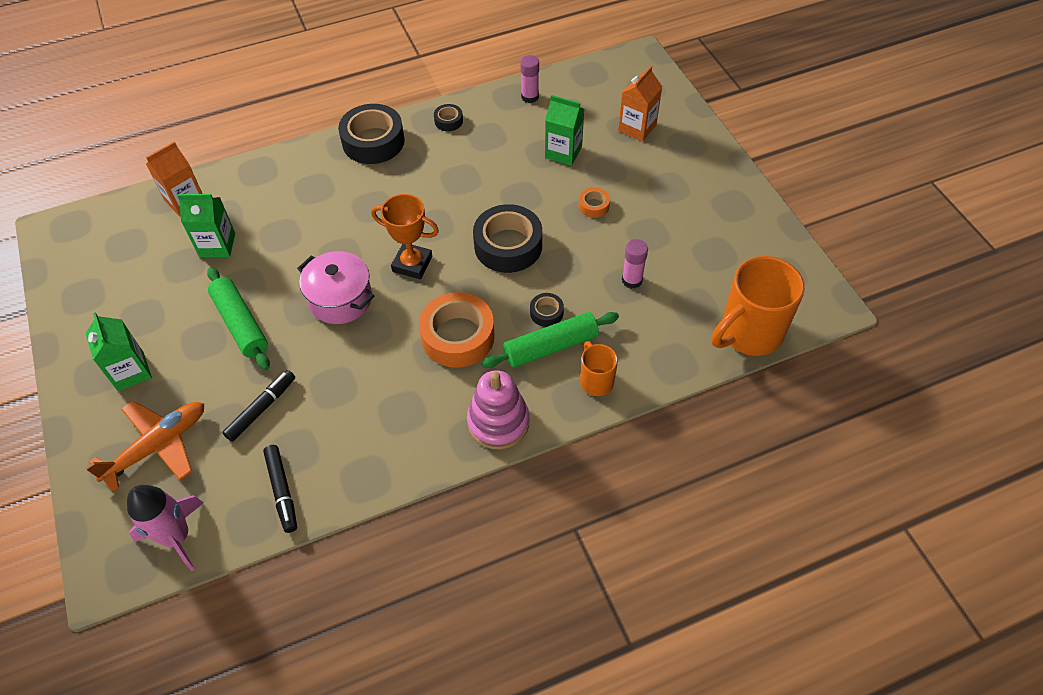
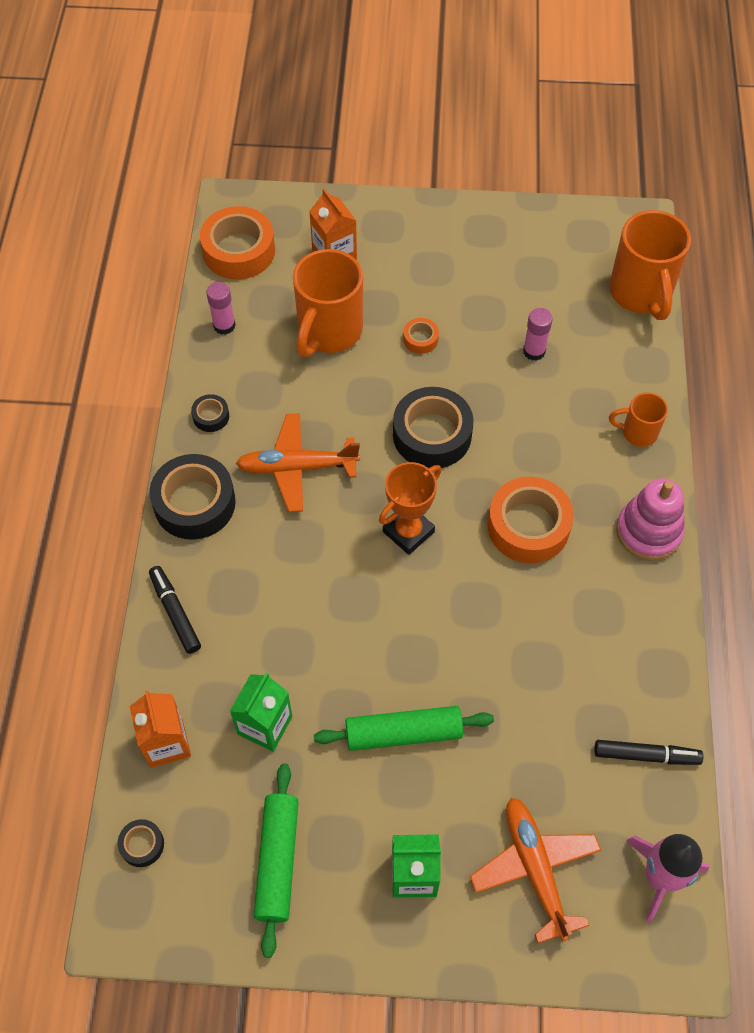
camera: 65 degrees left, 5 degrees up
black marker [222,370,295,442] -> black marker moved to [149,566,201,654]
pink pot [297,251,375,324] -> none
green rolling pin [481,312,619,368] -> green rolling pin moved to [254,763,299,958]
black tape [530,293,564,327] -> black tape moved to [118,819,164,867]
green carton [545,95,584,166] -> orange mug [293,249,363,357]
none -> orange tape [200,206,275,280]
none -> orange plane [236,413,360,512]

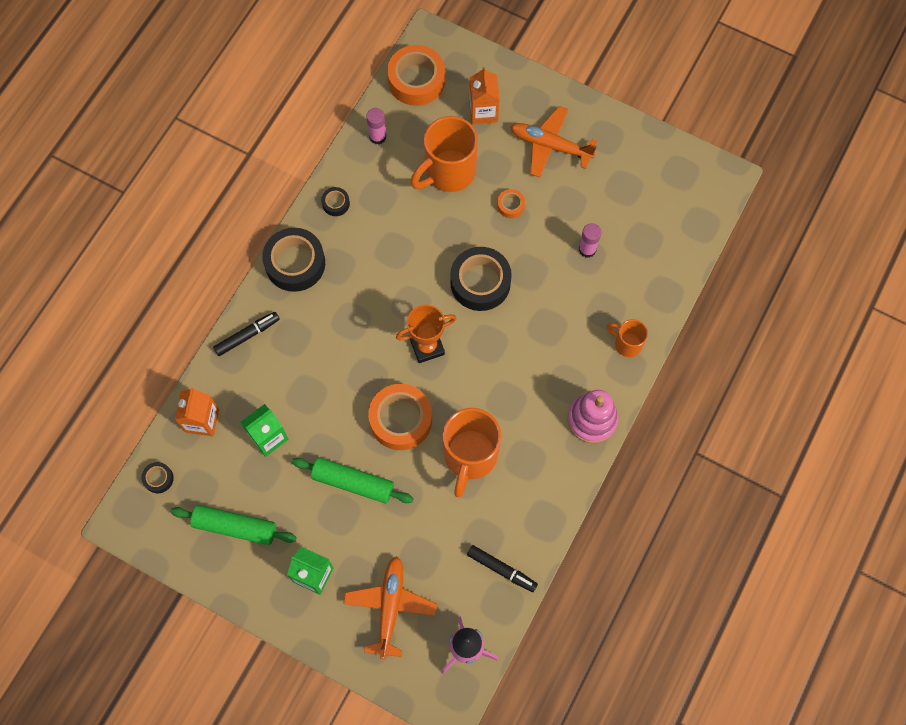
camera: 25 degrees right, 10 degrees up
black marker [149,566,201,654] -> black marker turned 60 degrees clockwise [213,312,280,356]
orange plane [236,413,360,512] -> orange plane moved to [510,106,597,177]
green rolling pin [254,763,299,958] -> green rolling pin turned 75 degrees clockwise [170,505,297,545]
orange tape [488,477,574,563] -> orange tape moved to [368,384,432,450]
orange mug [609,210,691,320] -> orange mug moved to [443,408,502,498]

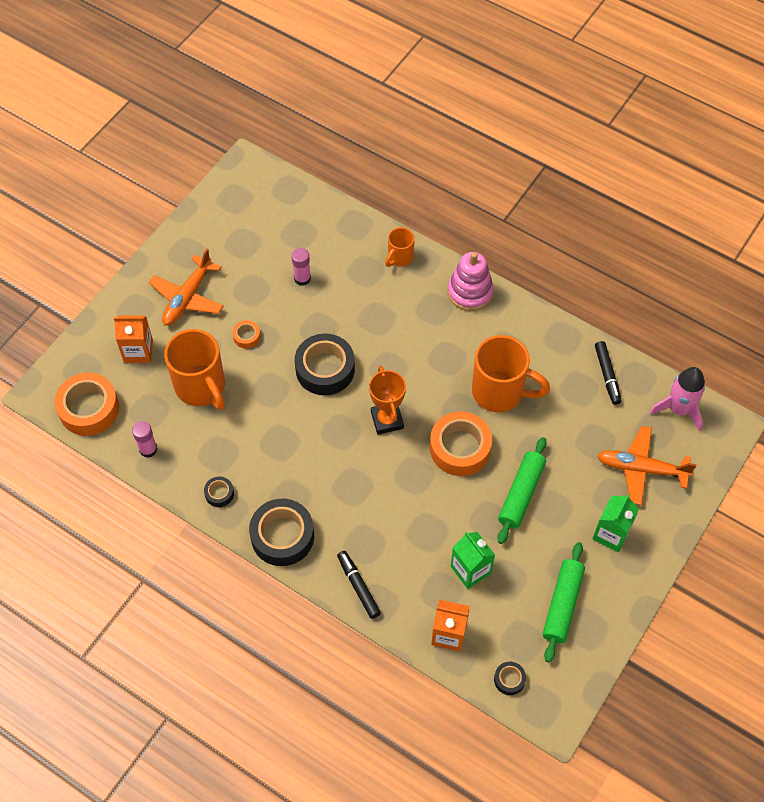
camera: 85 degrees left, 10 degrees down
black marker [467,545,538,592] -> black marker turned 135 degrees clockwise [595,341,621,405]

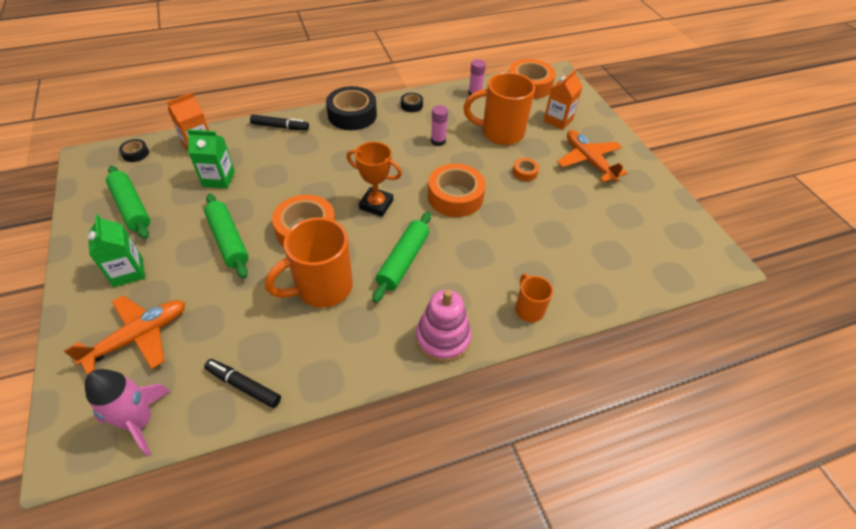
camera: 125 degrees right, 10 degrees down
pink glue stick [291,248,311,286] -> pink glue stick moved to [431,105,448,146]
black tape [295,334,355,395] -> orange tape [428,163,486,217]
none -> green rolling pin [372,212,431,303]

